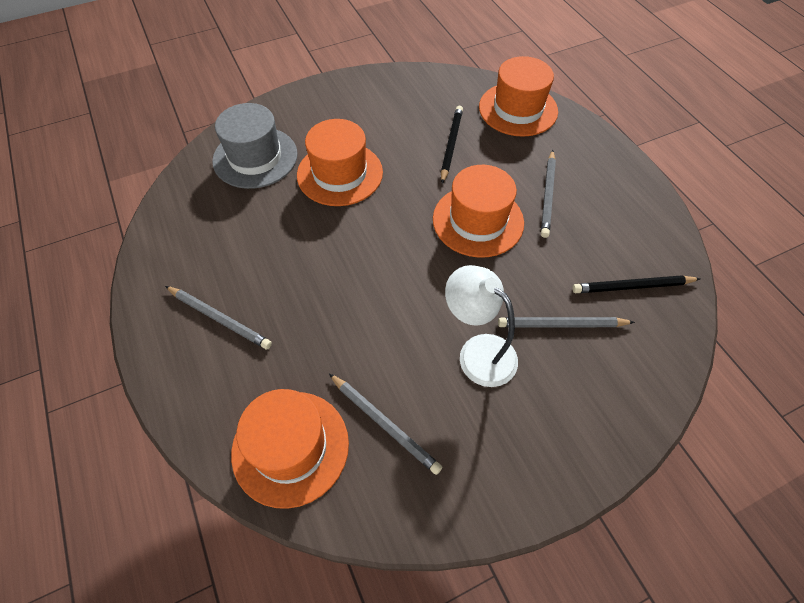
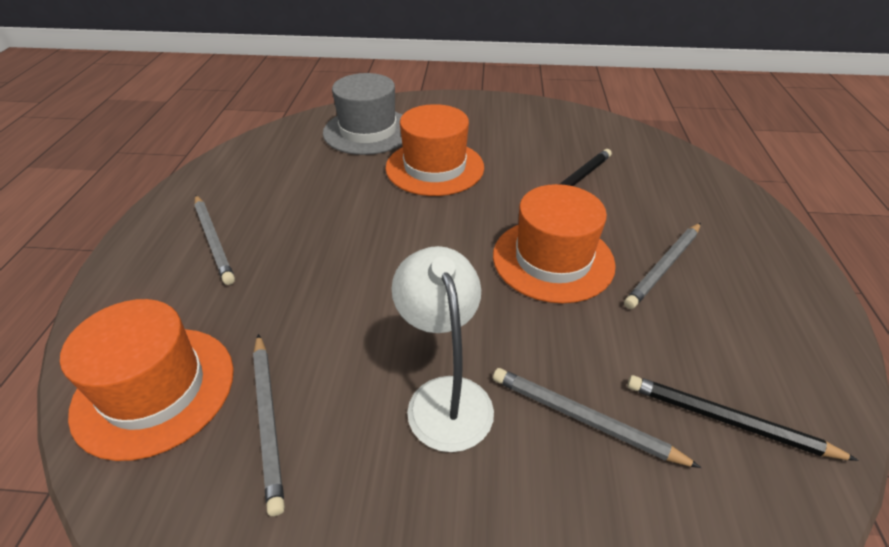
camera: 30 degrees right, 15 degrees down
orange hat [479,56,558,137] -> none

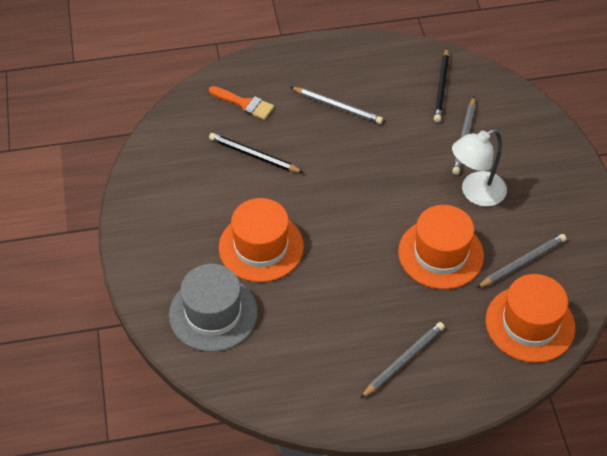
camera: 105 degrees left, 10 degrees up
orange hat [493,184,616,303] -> orange hat moved to [398,205,484,289]
none -> orange brush [209,86,274,120]

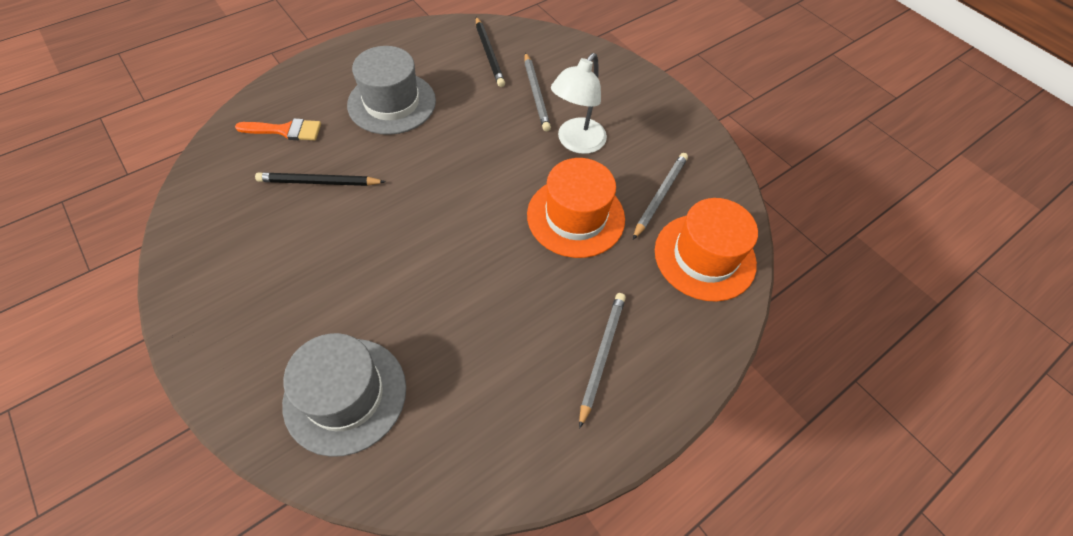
camera: 30 degrees left, 5 degrees up
orange hat [219,198,304,282] -> none
grey pencil [290,87,383,124] -> grey hat [347,46,436,135]

